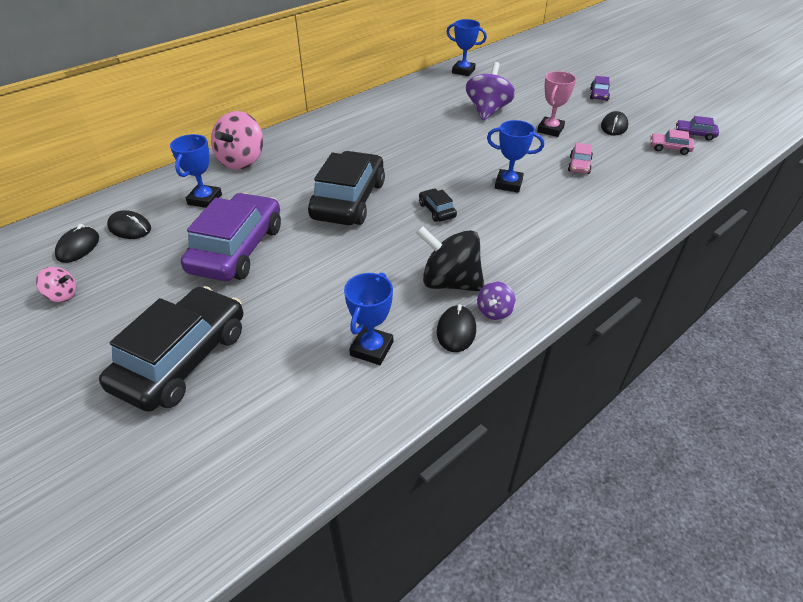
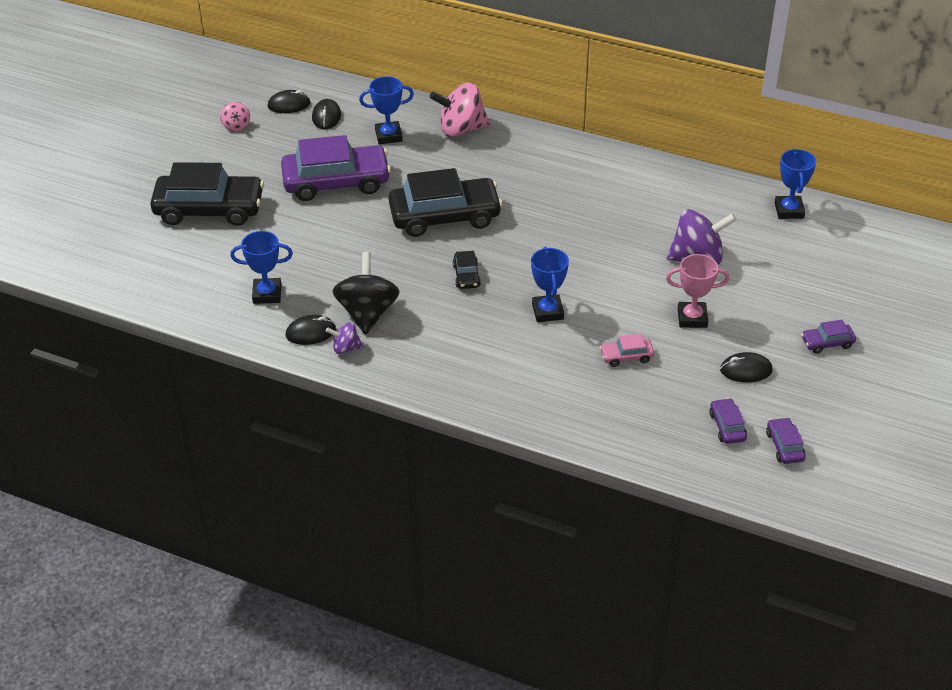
camera: 65 degrees right, 0 degrees up
black car [419,188,457,222] -> black car turned 135 degrees clockwise [453,251,481,289]
pink car [650,129,695,155] -> purple car [709,398,747,444]

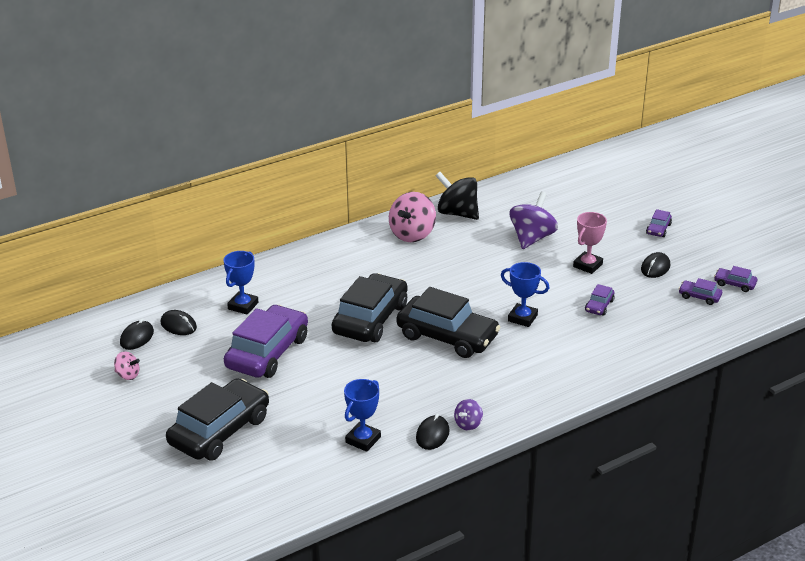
camera: 55 degrees left, 10 degrees down
black spinning top [332,252,400,335] -> black spinning top moved to [435,172,479,220]
pink spinning top [429,82,490,137] -> pink spinning top moved to [389,192,436,242]
black car [453,251,481,289] -> black car [397,287,501,358], size x2.32
pink car [600,334,654,367] -> purple car [585,284,615,316]
blue trophy [775,148,816,219] -> none

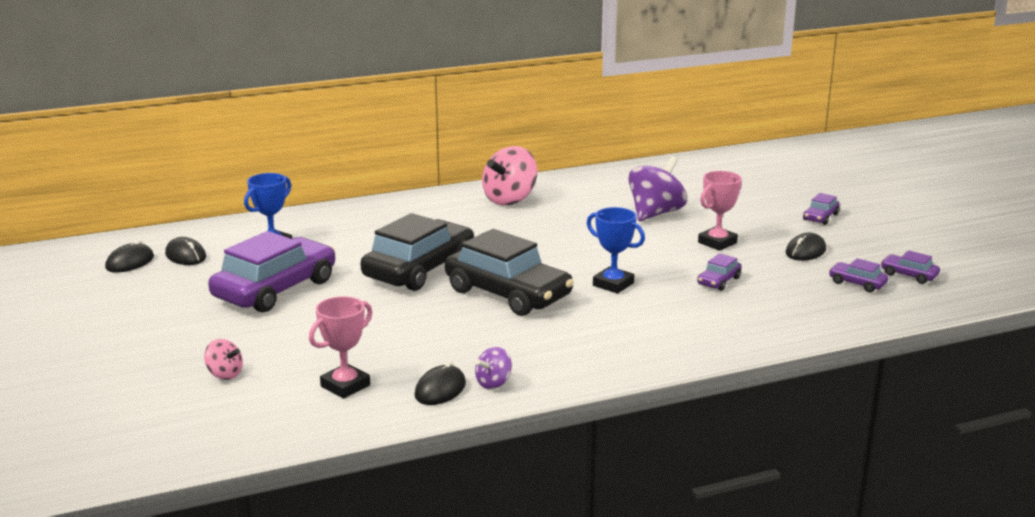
camera: 10 degrees right, 10 degrees down
pink spinning top [114,351,140,380] -> pink spinning top moved to [204,339,243,380]
black car [166,378,269,461] -> none
blue trophy [344,379,381,452] -> pink trophy [309,296,373,399]
black spinning top [435,172,479,220] -> none

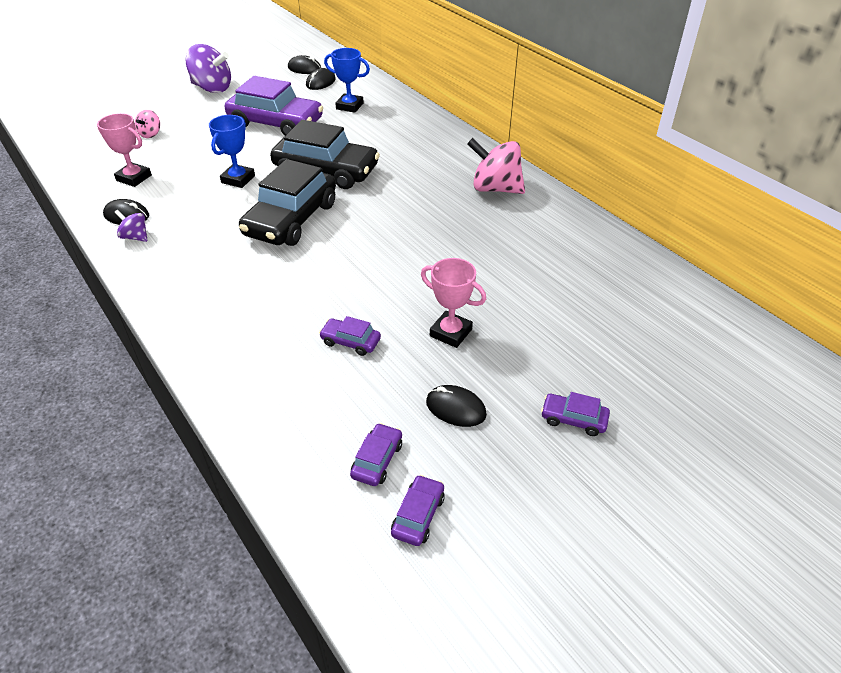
camera: 75 degrees right, 20 degrees up
blue trophy [587,207,645,294] -> blue trophy moved to [209,115,255,188]
purple spinning top [628,156,687,221] -> purple spinning top moved to [185,44,231,93]

